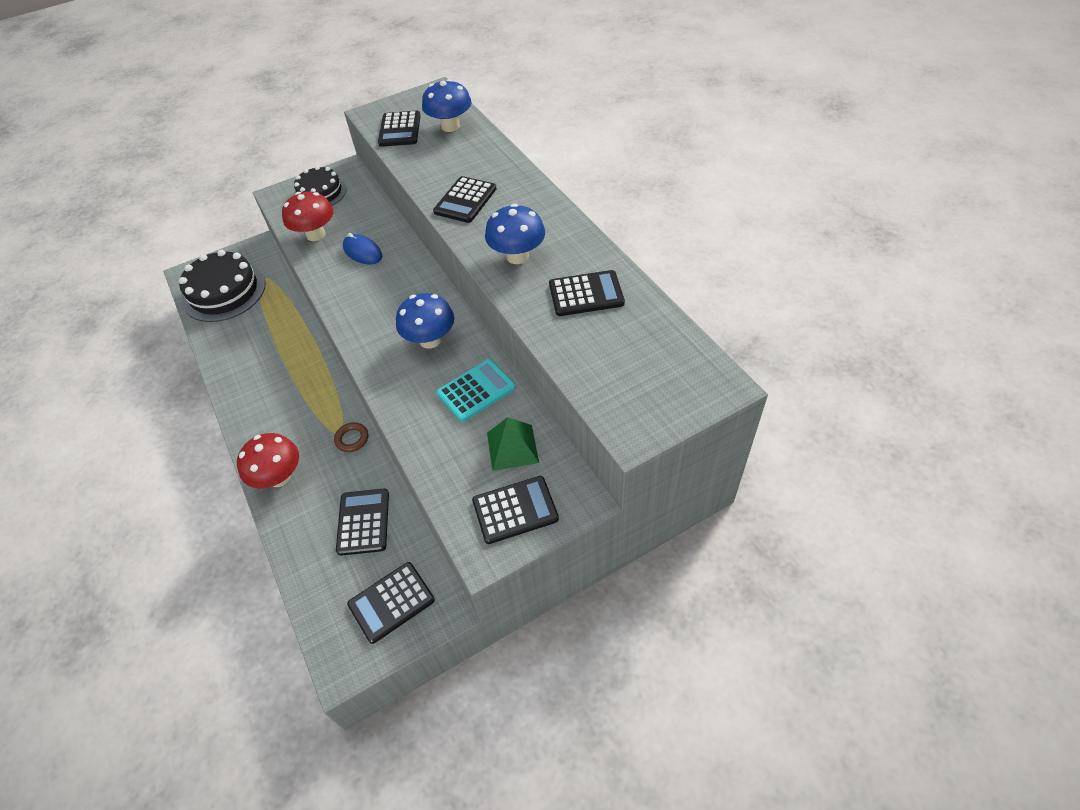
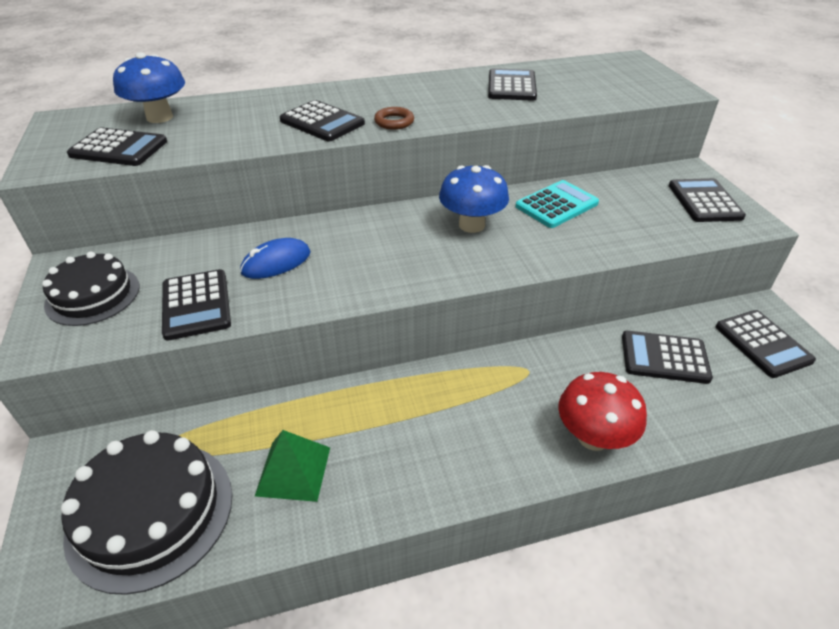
camera: 80 degrees left, 10 degrees down
red mushroom [282,192,334,241] -> black calculator [162,269,231,341]
brown ring [334,422,368,452] -> brown ring moved to [374,107,414,130]
turquoise calculator [436,359,516,422] -> turquoise calculator turned 75 degrees clockwise [515,180,599,228]
blue mushroom [485,204,545,264] -> none
green pyramid [487,417,539,471] -> green pyramid moved to [255,430,330,502]

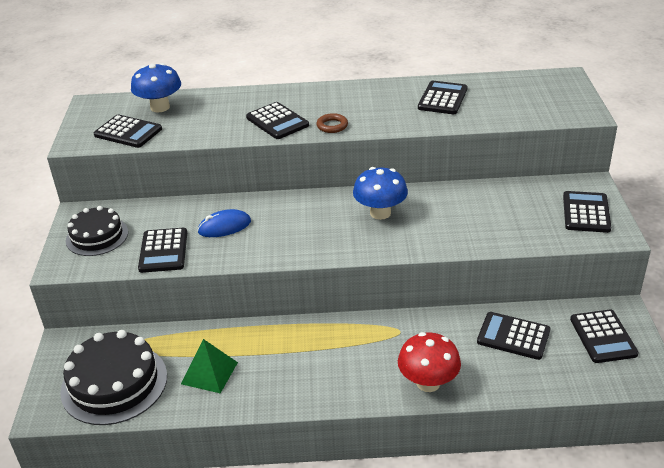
camera: 15 degrees right, 5 degrees down
turquoise calculator [515,180,599,228] -> none

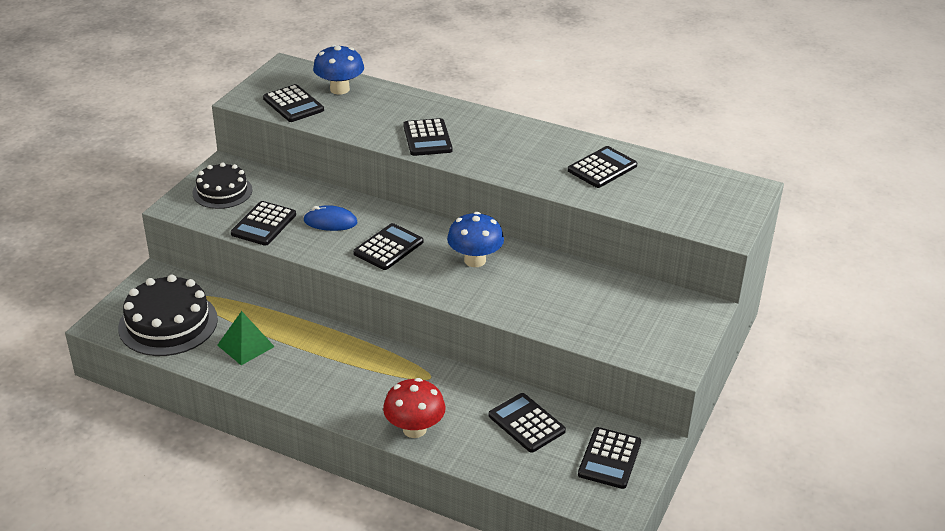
camera: 25 degrees right, 0 degrees up
brown ring [316,113,348,133] -> none
black calculator [563,191,611,233] -> black calculator moved to [353,223,424,270]

